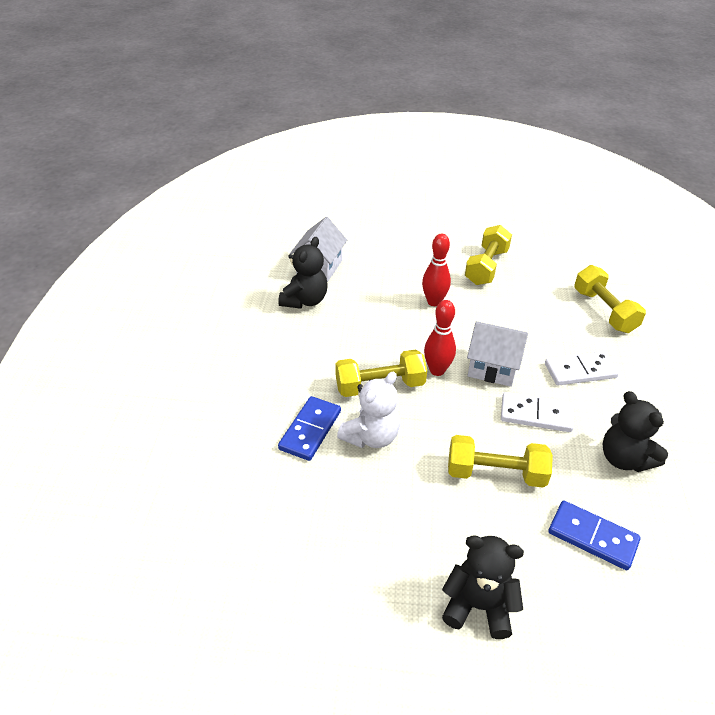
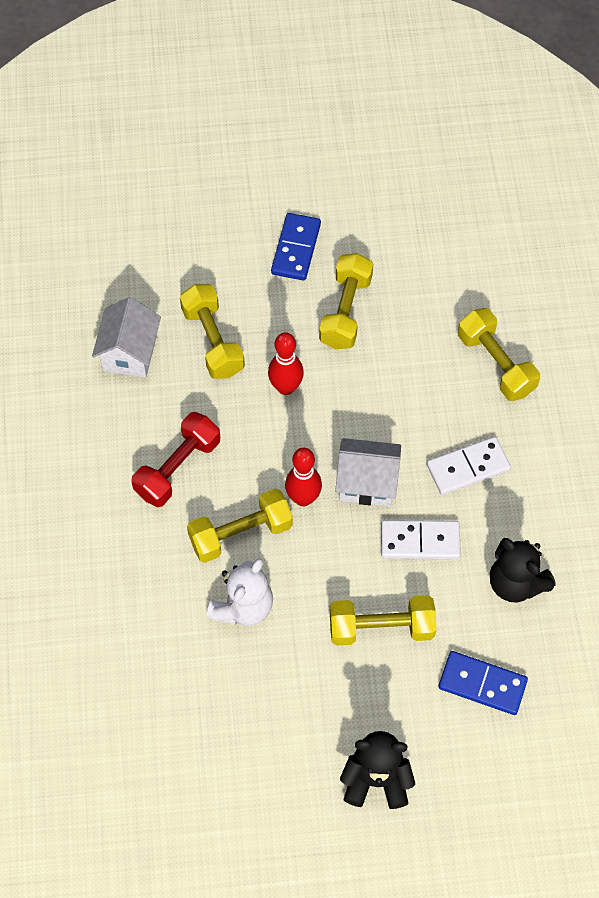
camera: 10 degrees left, 20 degrees up
black teddy bear [278,237,328,309] -> none
blue domino [278,396,341,461] -> blue domino moved to [271,213,321,281]
none -> red dumbbell [131,412,220,507]
none -> yellow dumbbell [180,284,245,379]

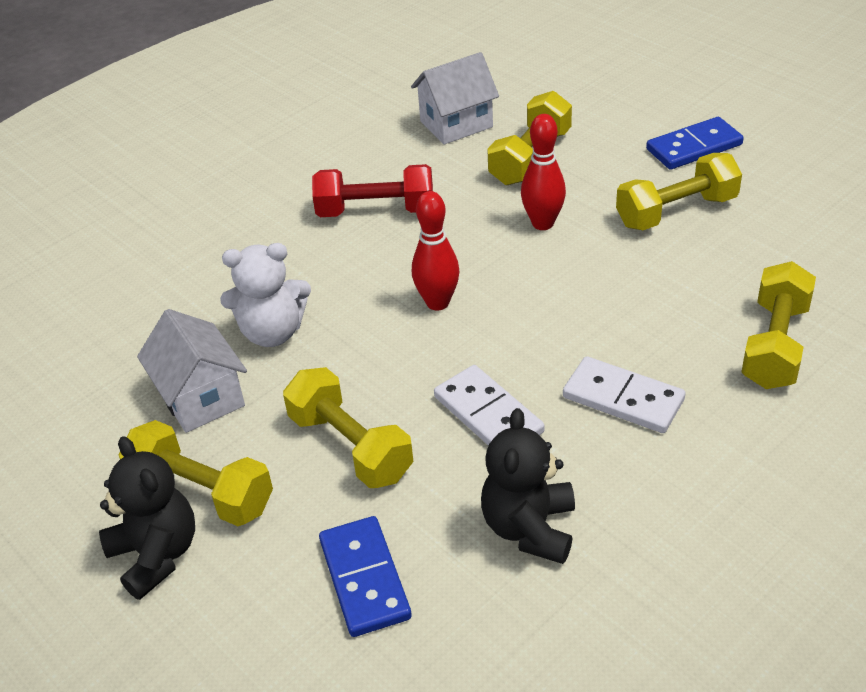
camera: 55 degrees right, 20 degrees down
yellow dumbbell [187,489,293,563] -> yellow dumbbell moved to [119,420,273,526]
white house [335,438,401,507] -> white house moved to [137,309,247,433]

